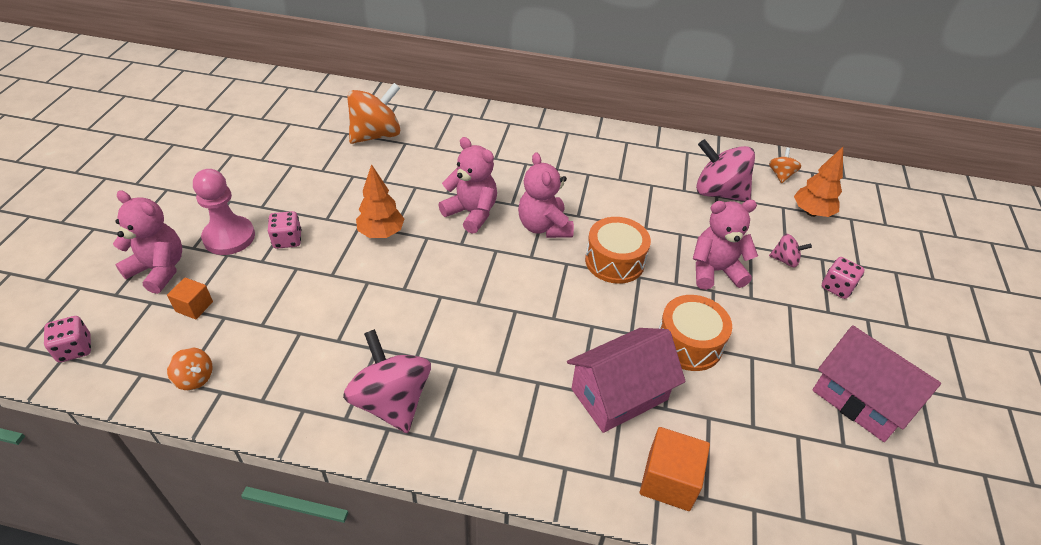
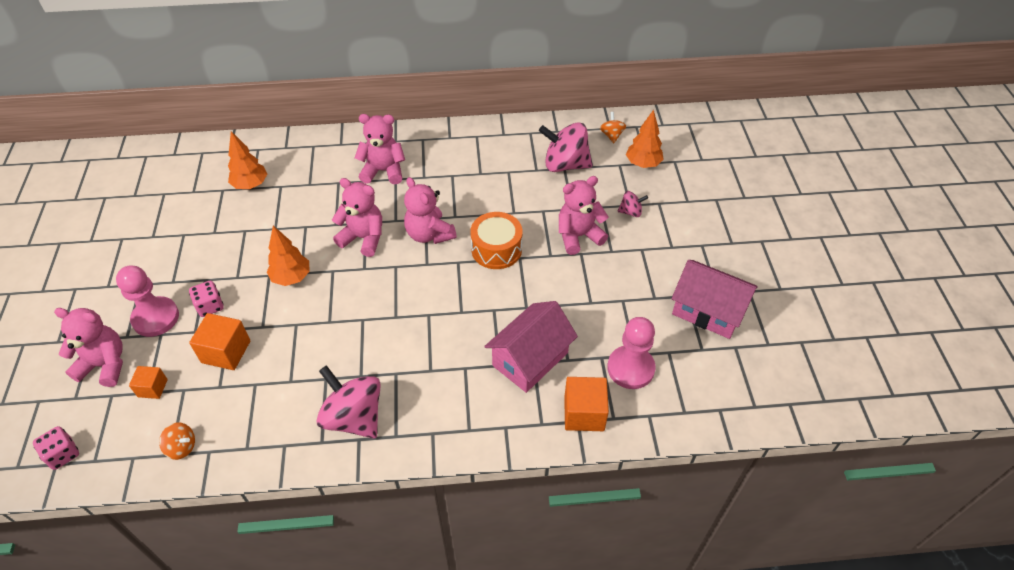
camera: 15 degrees left, 5 degrees up
orange spinning top [347,83,400,144] -> orange tree [228,131,267,189]
orange drum [659,295,732,371] -> none
pink dice [822,257,865,299] -> none
none -> orange cube [189,313,250,370]
none -> pink teddy bear [355,114,405,185]
none -> pink pawn [607,317,656,389]

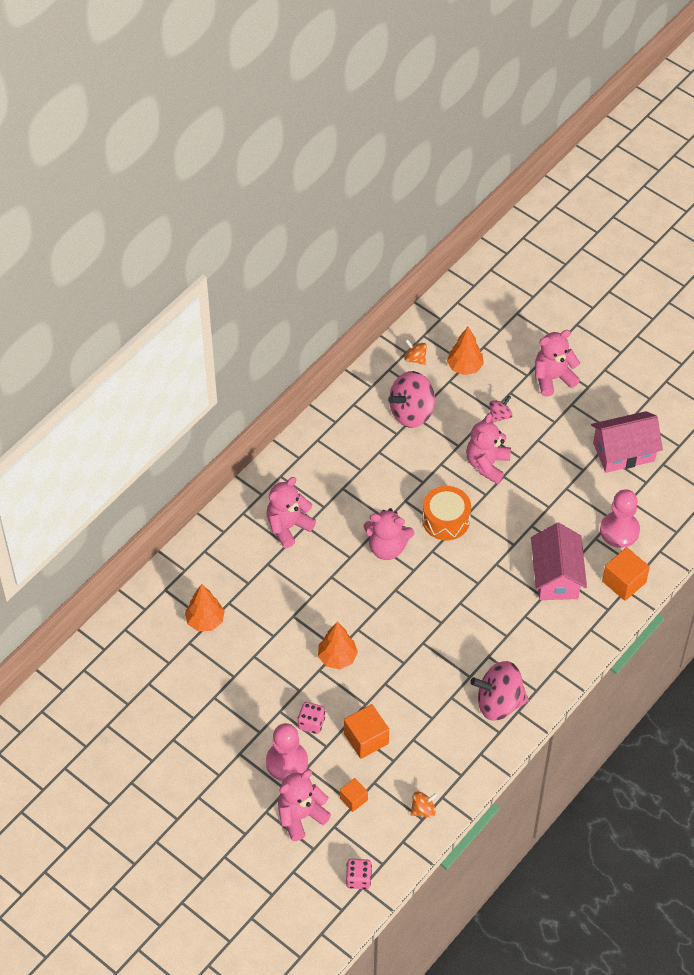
camera: 45 degrees left, 5 degrees up
pink teddy bear [332,178,382,257] -> pink teddy bear moved to [535,330,580,396]

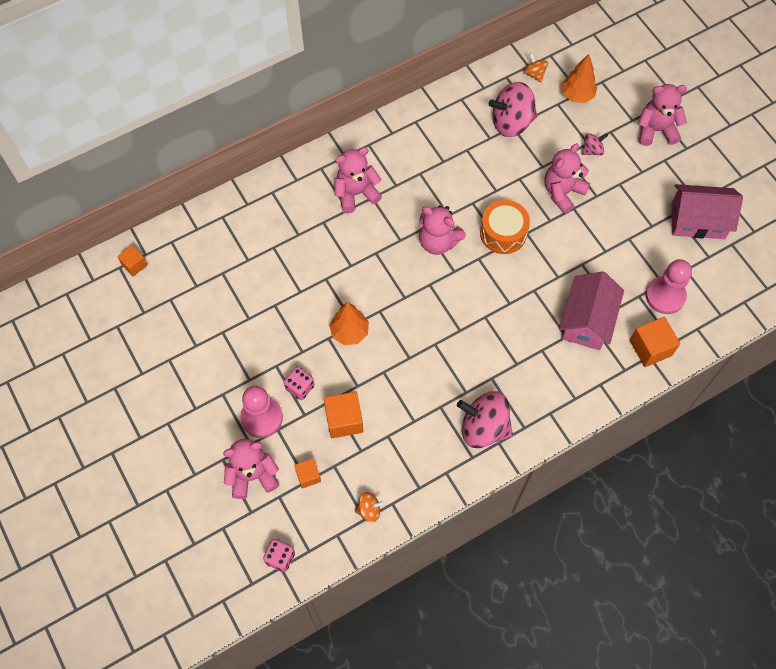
camera: 20 degrees right, 10 degrees up
orange tree [185,584,225,631] -> none
none -> orange cube [117,245,147,276]

